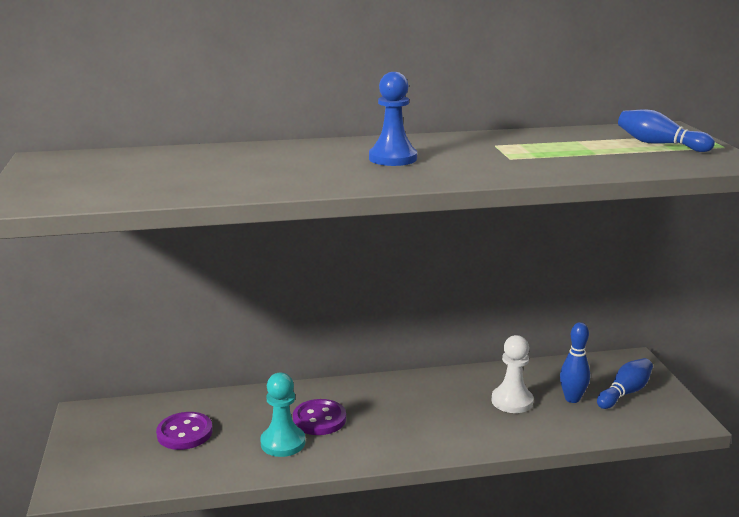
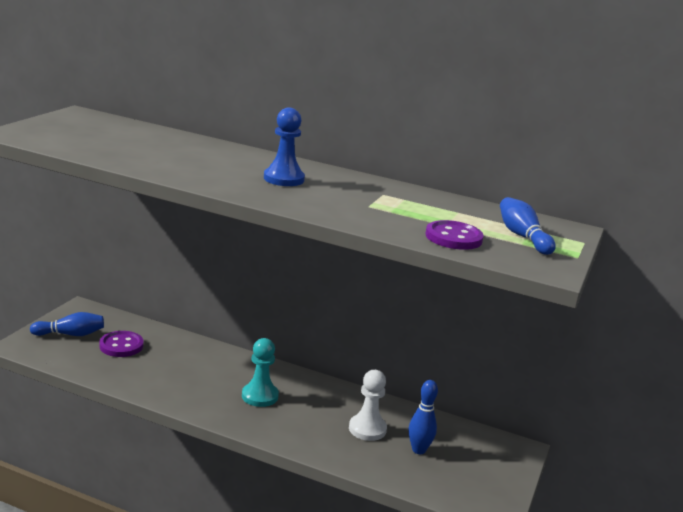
camera: 30 degrees right, 0 degrees up
turquoise pawn [260,373,305,457] -> turquoise pawn moved to [242,338,279,407]
purple button [293,399,346,435] -> purple button moved to [425,220,484,250]
blue bowling pin [597,358,653,409] -> blue bowling pin moved to [30,312,104,336]

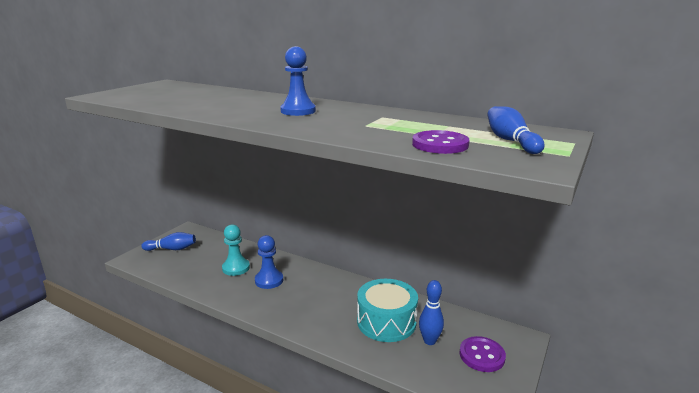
camera: 10 degrees right, 0 degrees up
purple button [99,331,144,357] -> purple button moved to [460,336,506,372]
turquoise pawn [242,338,279,407] -> turquoise pawn moved to [222,224,250,276]
white pawn [349,370,387,441] -> turquoise drum [357,279,418,342]
none -> blue pawn [255,235,283,289]

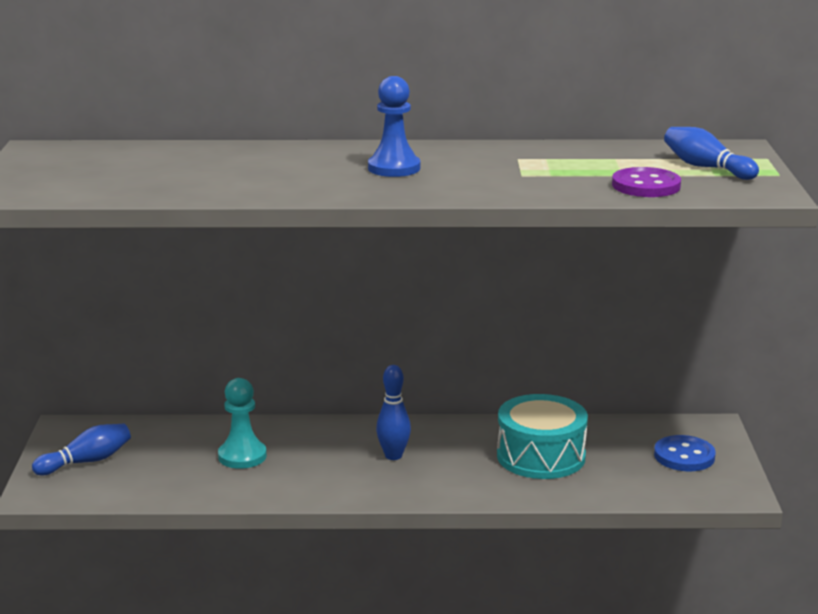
camera: 30 degrees left, 0 degrees up
blue pawn [255,235,283,289] -> none
blue bowling pin [419,280,444,345] -> blue bowling pin moved to [376,365,411,460]
purple button [460,336,506,372] -> blue button [654,435,716,471]

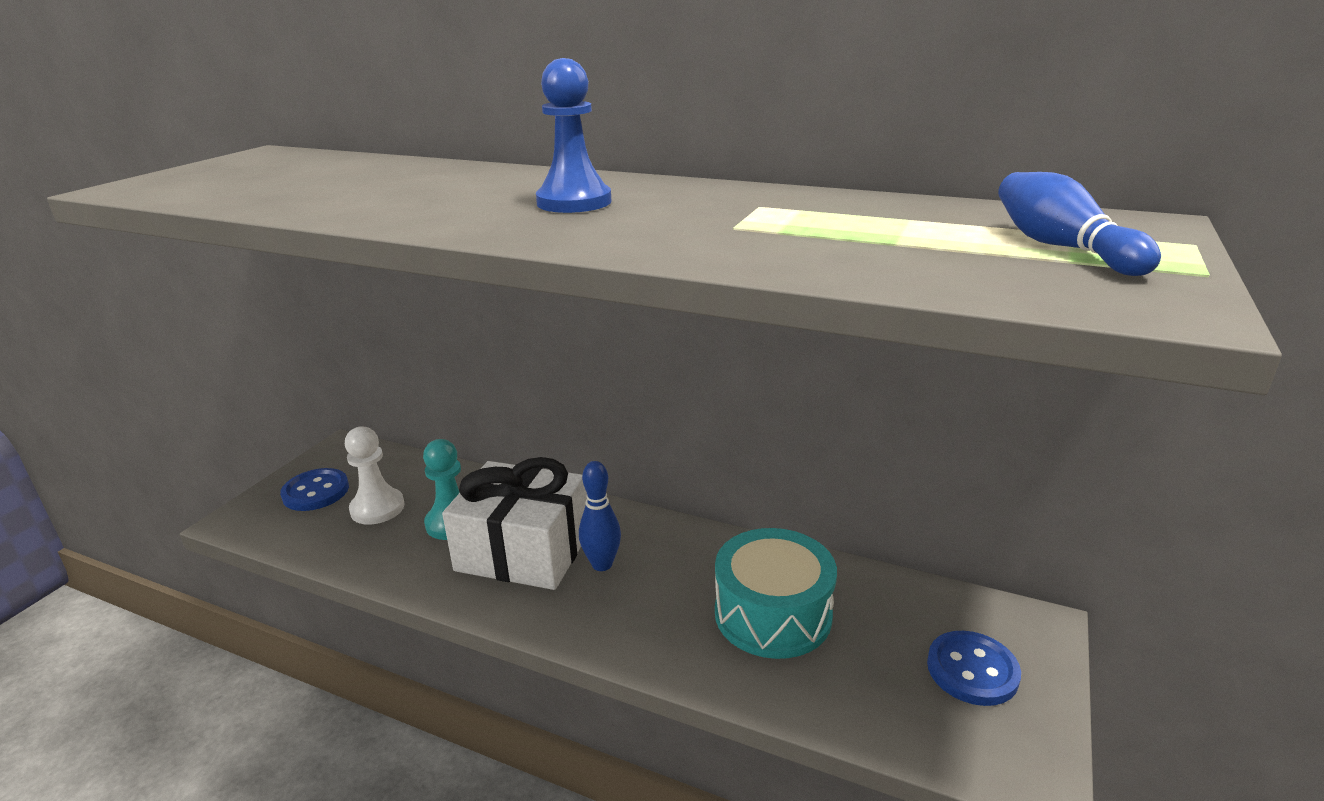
camera: 25 degrees right, 5 degrees up
blue bowling pin [32,424,131,475] -> blue button [280,468,349,511]
purple button [612,167,681,197] -> none
none -> white pawn [345,426,405,525]
none -> white gift [442,457,587,590]

